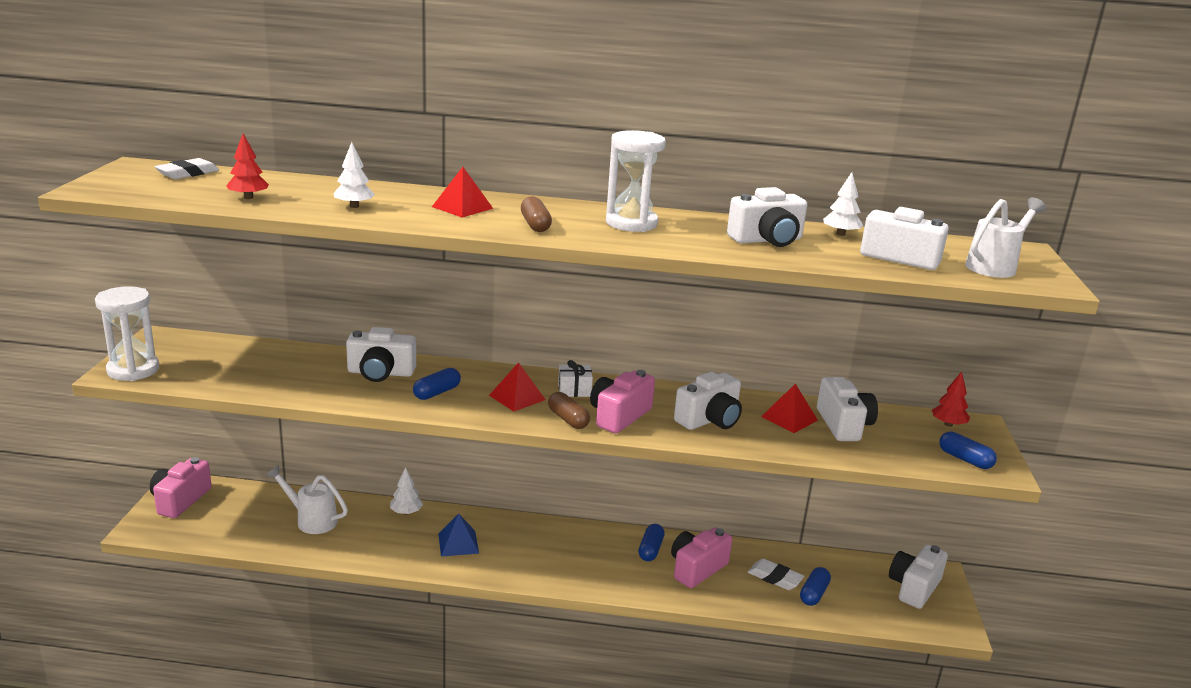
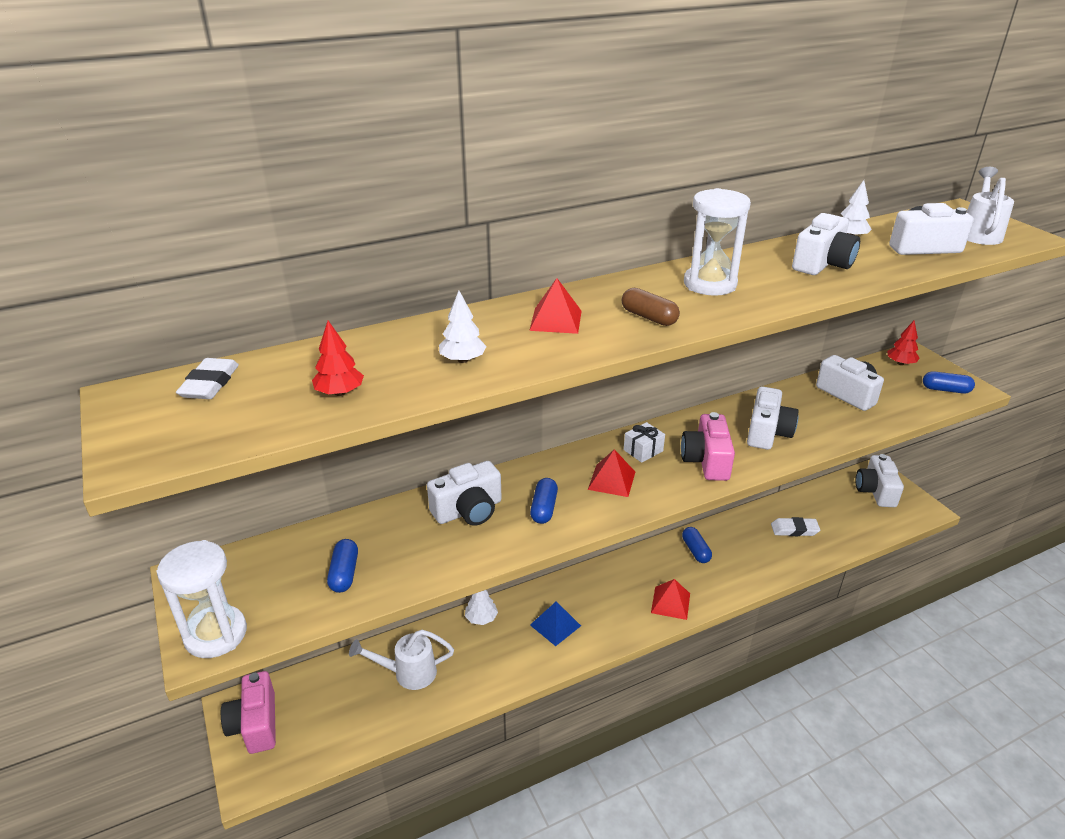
camera: 30 degrees left, 10 degrees up
brown capsule [548,392,590,429] -> none
pink camera [671,527,732,588] -> none
red pyramid [761,384,818,433] -> red pyramid moved to [651,579,690,620]
blue capsule [800,567,831,606] -> blue capsule moved to [327,539,358,593]

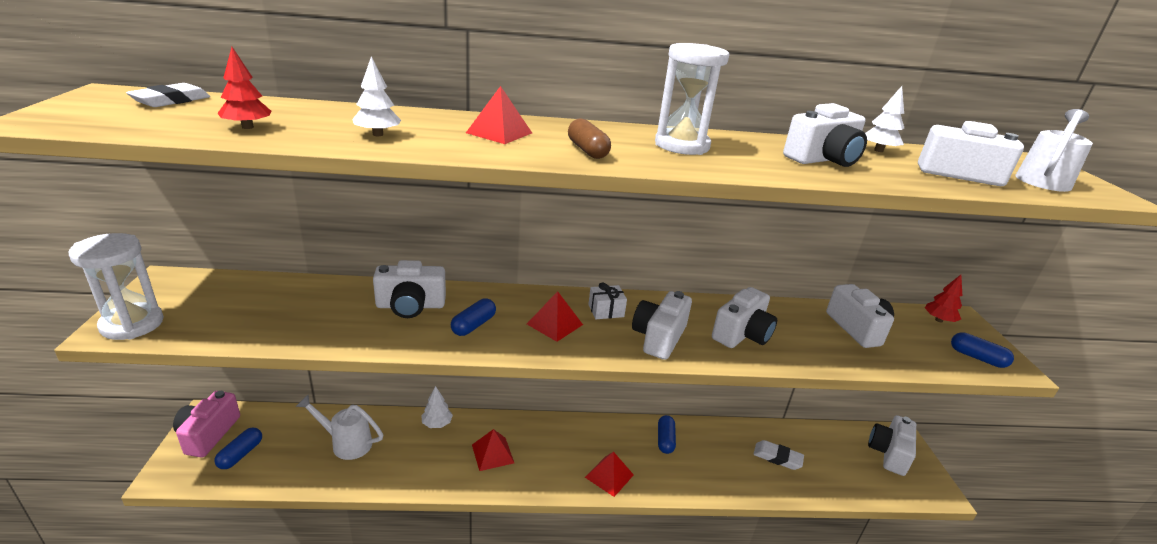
camera: 20 degrees right, 5 degrees down
blue capsule [327,539,358,593] -> blue capsule moved to [214,428,262,469]
blue pyramid [530,601,581,646] -> red pyramid [472,429,514,471]
pink camera [681,412,735,481] -> white camera [632,291,692,360]

